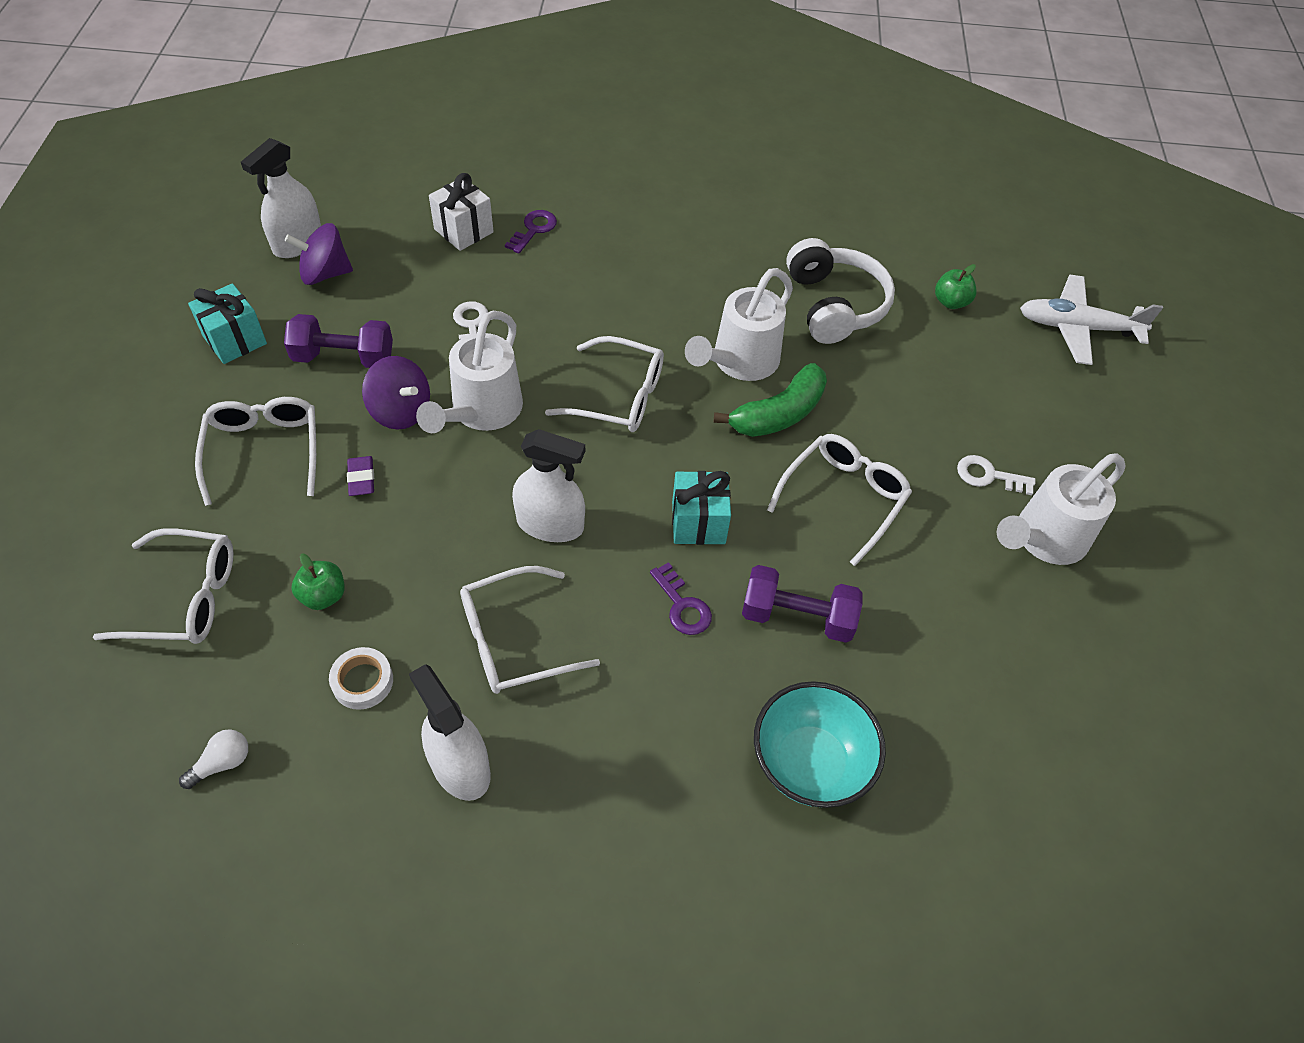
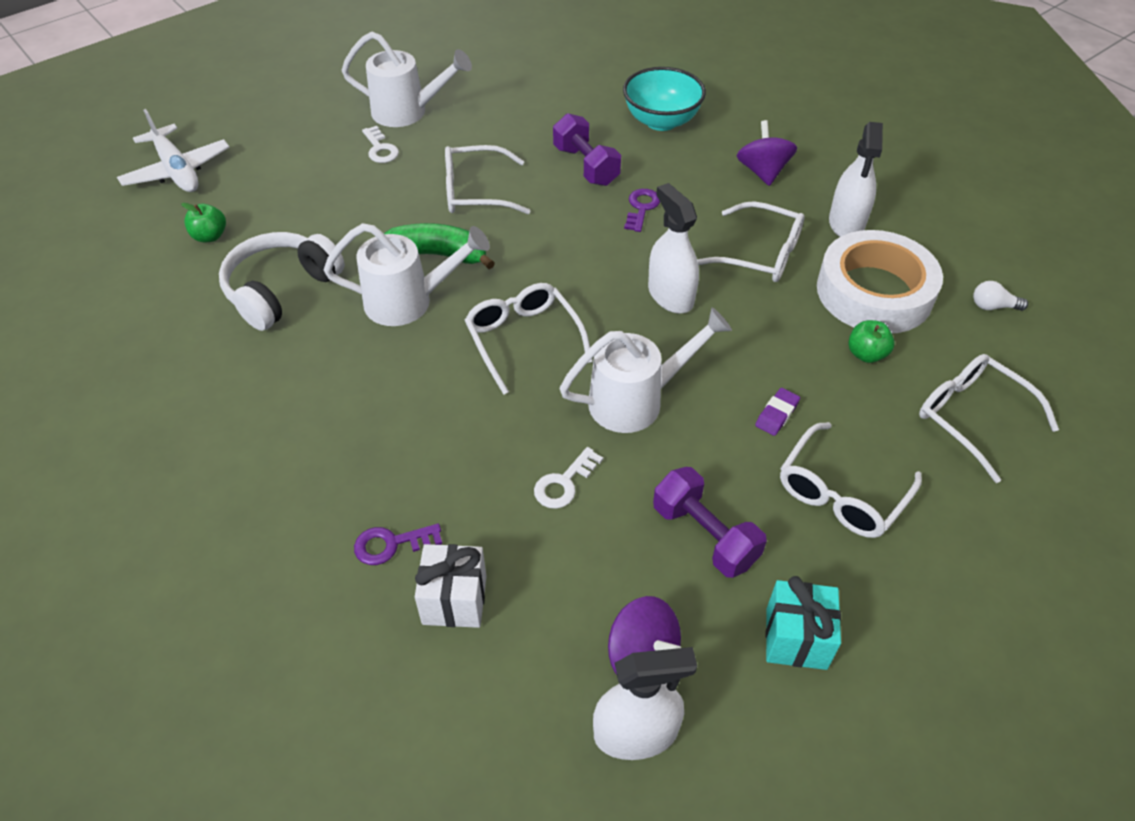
camera: 130 degrees left, 5 degrees down
white tape [329,647,393,710] -> white tape [817,230,943,334], size x2.45
purple spinning top [362,356,430,430] -> purple spinning top moved to [737,120,797,186]
turquoise gift [672,471,731,545] -> none

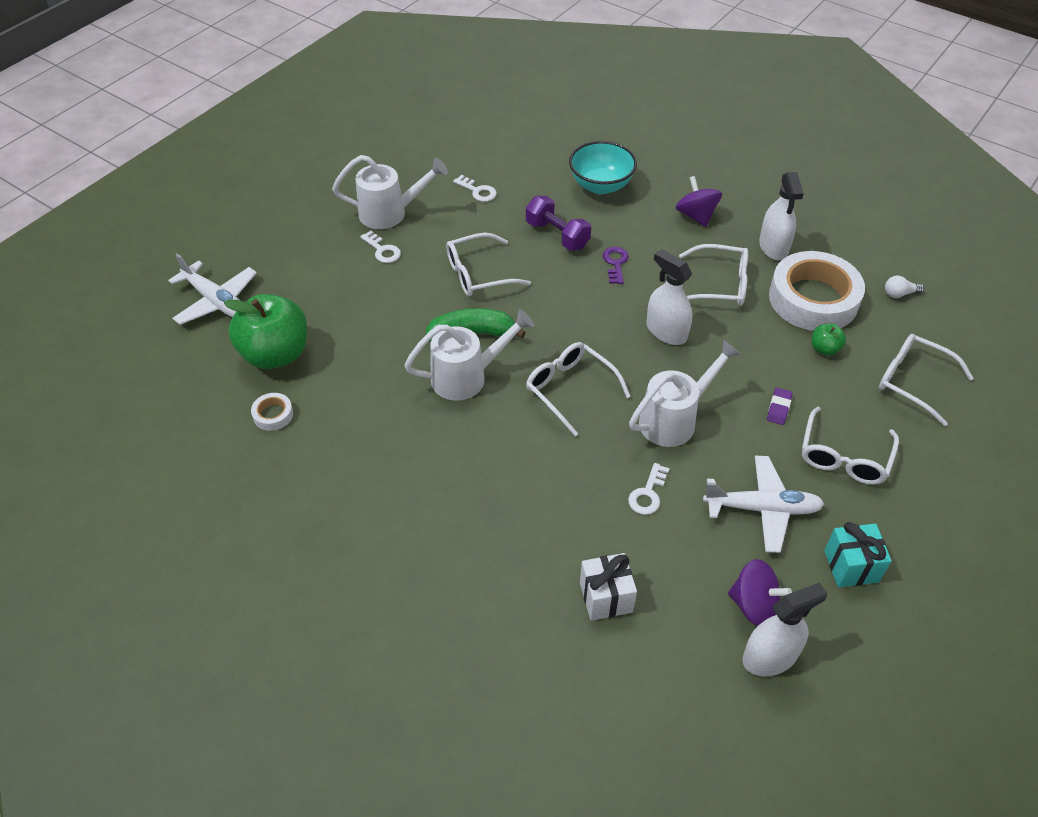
camera: 15 degrees left, 0 degrees up
green apple [181,203,226,242] -> green apple [224,294,307,369], size x2.27
white headphones [219,232,345,331] -> none
purple key [354,523,442,565] -> none
purple dumbbell [653,467,767,578] -> white plane [703,456,824,553]
none -> white tape [251,393,293,431]
none -> white key [453,175,497,202]

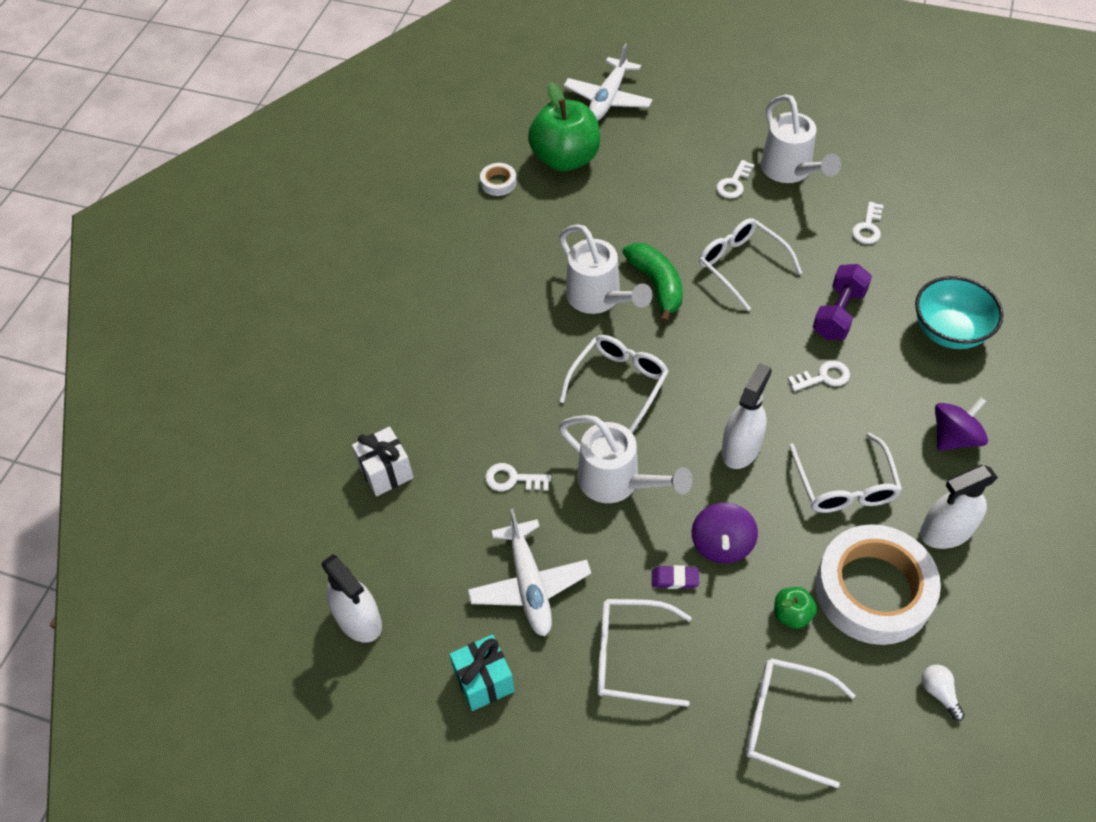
camera: 75 degrees right, 5 degrees up
purple key [603,247,629,284] -> white key [788,361,850,391]
purple spinning top [728,559,792,626] -> purple spinning top moved to [692,503,758,563]
white glasses [879,334,974,426] -> white glasses turned 90 degrees counterclockwise [745,658,855,788]

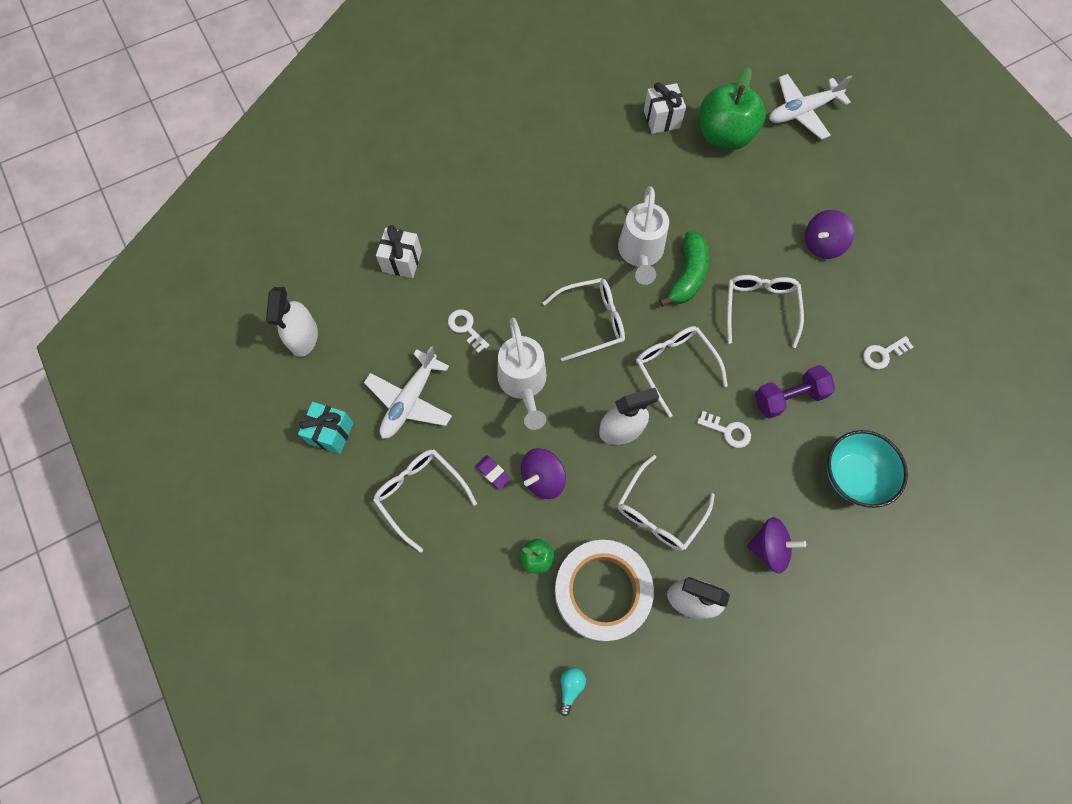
camera: 40 degrees right, 15 degrees up
white tape [480,163,517,196] -> white gift [644,82,686,134]
white key [716,160,755,198] -> purple spinning top [805,210,854,259]
white glasses [745,658,855,788] -> white glasses moved to [636,326,728,418]
white watering can [761,95,841,183] -> none
white light bulb [922,665,965,721] -> turquoise light bulb [559,667,586,716]

